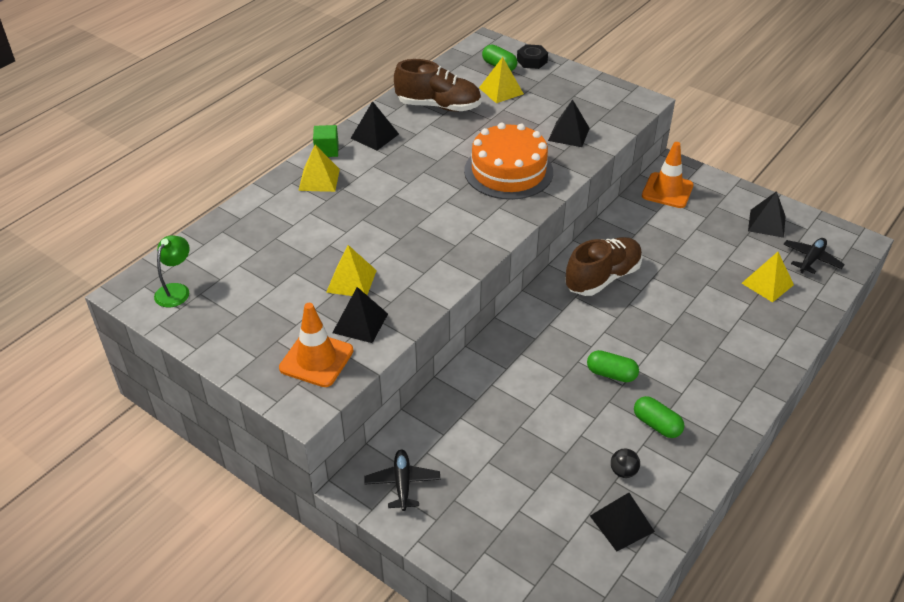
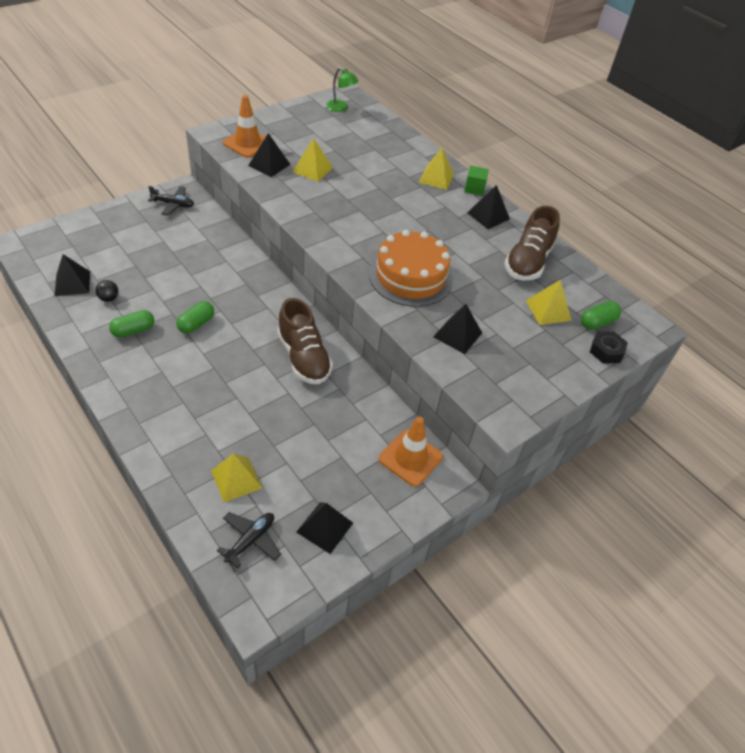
camera: 100 degrees right, 5 degrees up
black plane [783,238,845,274] -> black plane turned 105 degrees counterclockwise [217,512,281,568]

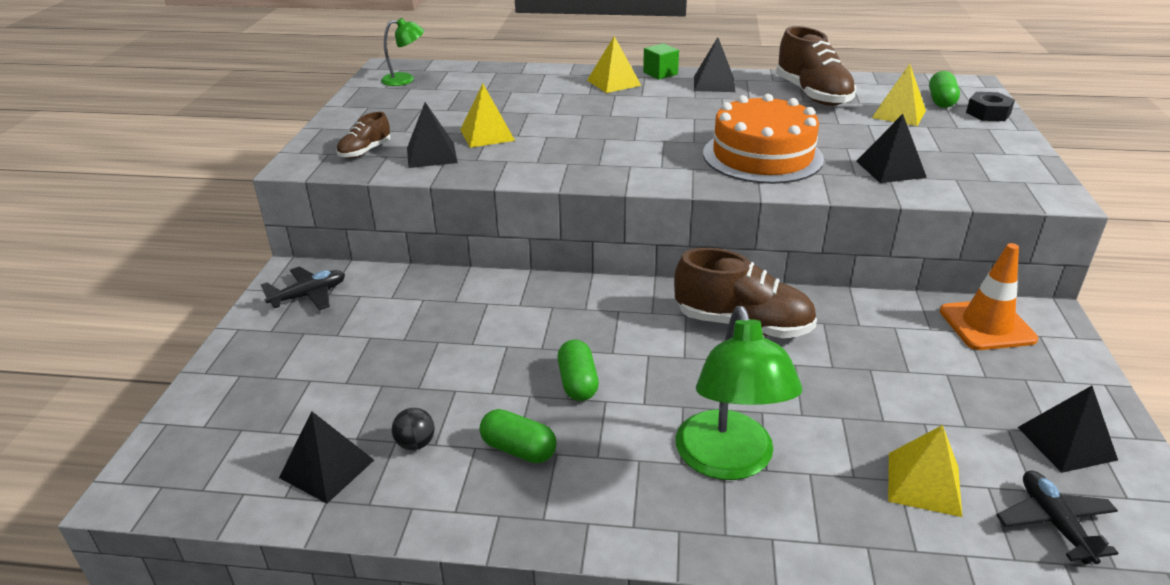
camera: 40 degrees left, 15 degrees down
green capsule [109,310,154,338] -> green capsule turned 75 degrees counterclockwise [479,409,557,463]
orange traffic cone [222,95,266,158] -> brown shoe [336,112,391,159]
none -> green lamp [676,306,802,480]

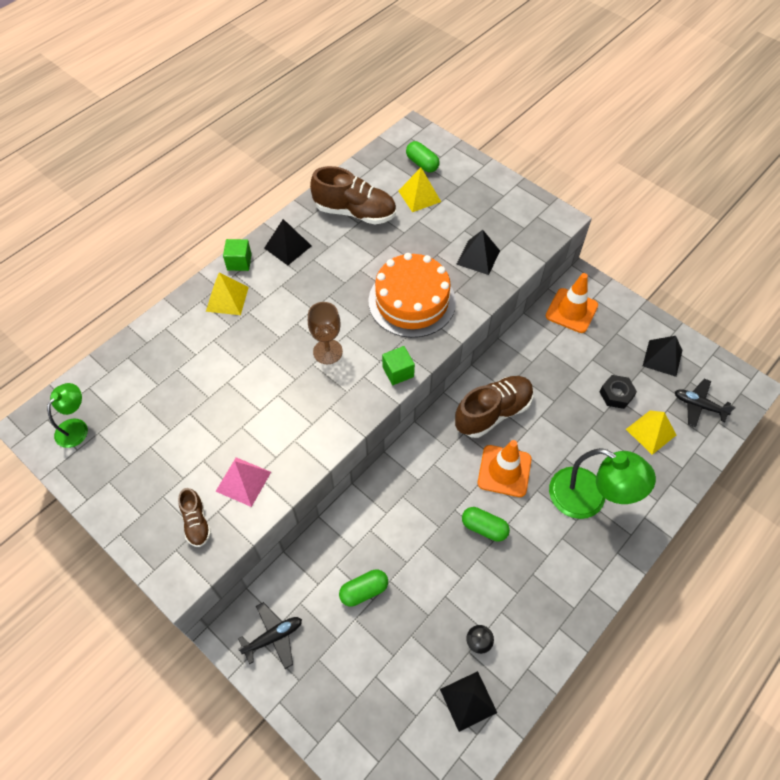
camera: 55 degrees left, 25 degrees up
black plane [260,267,345,310] -> black plane turned 60 degrees clockwise [238,602,302,669]
black pyramid [407,102,458,168] -> pink pyramid [215,457,271,507]
yellow pyramid [460,84,515,148] -> none
green capsule [479,409,557,463] -> green capsule moved to [339,569,388,607]
black nut [966,92,1015,121] -> black nut moved to [599,375,637,409]
none -> brown goblet [308,302,343,364]
none -> green cube [382,346,415,385]
none -> orange traffic cone [478,440,532,497]

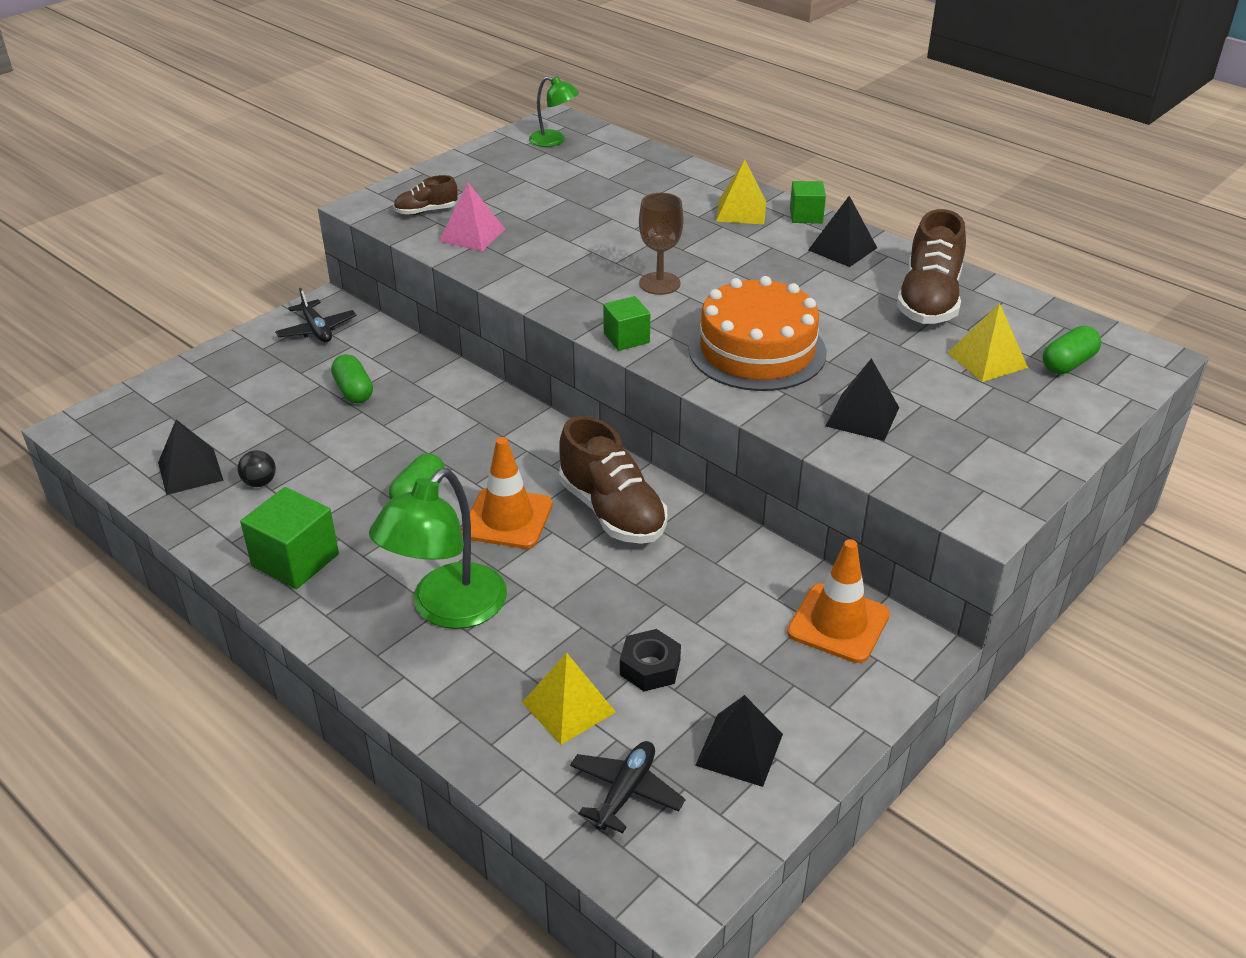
camera: 90 degrees right, 20 degrees down
none -> green cube [240,487,339,589]

